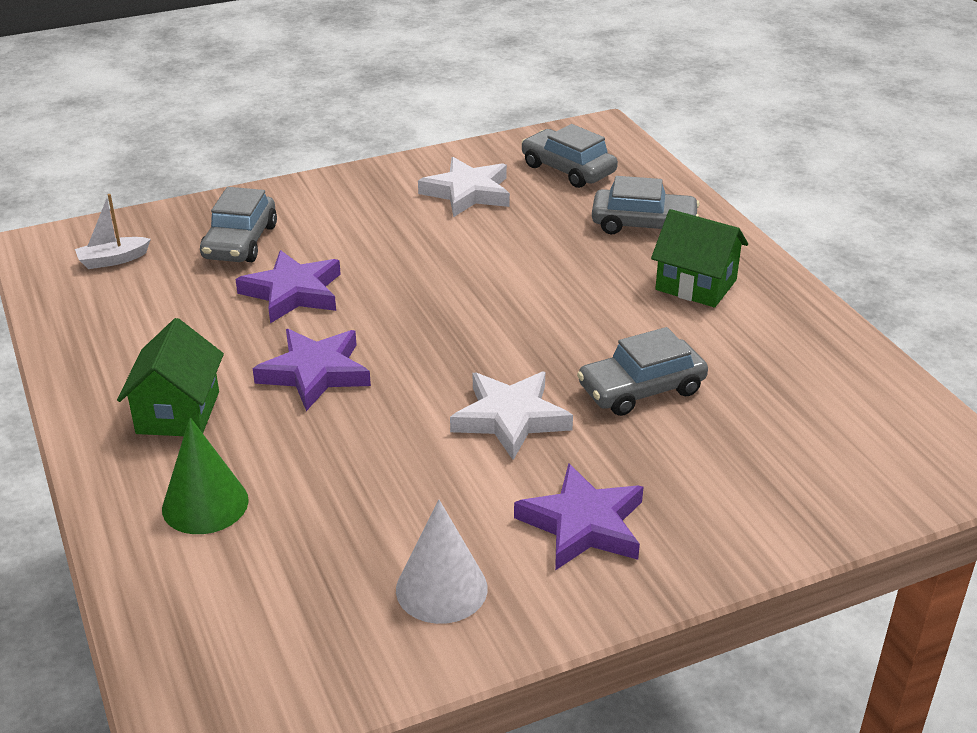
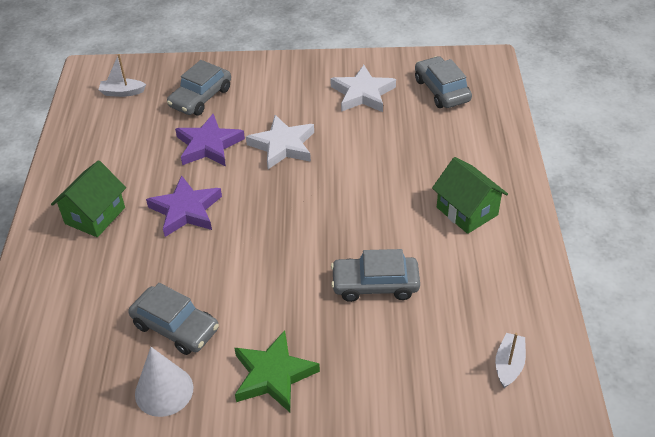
camera: 25 degrees right, 10 degrees up
green cone [162,417,249,534] -> none
white star [450,372,573,460] -> white star moved to [246,115,314,169]
purple star [514,463,643,570] -> green star [234,330,320,412]
grey car [592,176,700,234] -> grey car moved to [128,283,219,355]
none -> white boat [495,333,526,388]

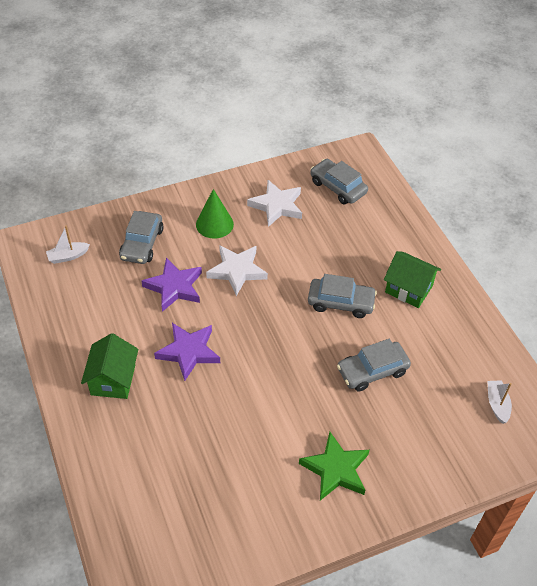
camera: 25 degrees left, 5 degrees up
grey car [128,283,219,355] -> grey car moved to [308,274,377,318]
white cone [135,347,193,417] -> none
none -> green cone [196,189,234,239]

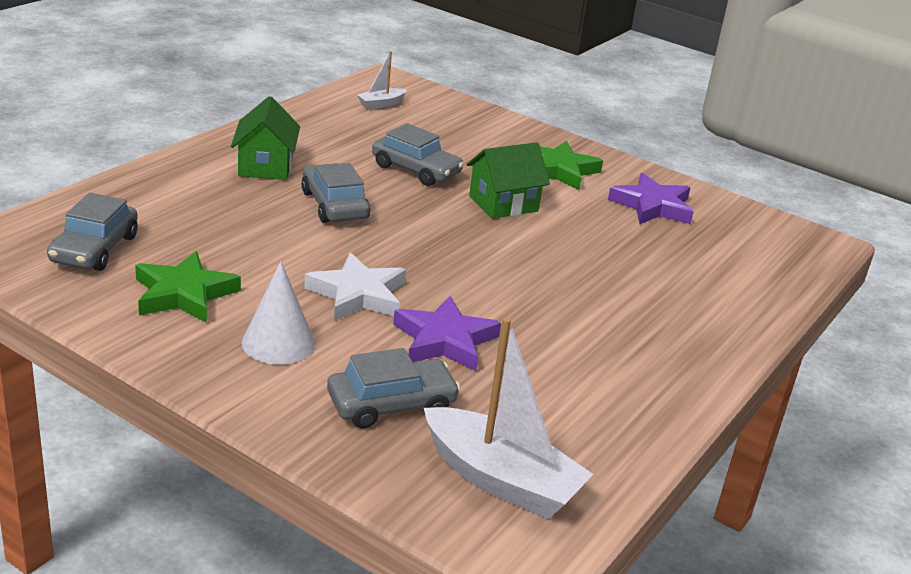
camera: 125 degrees left, 20 degrees down
white boat [46,226,90,264] -> white boat [424,317,593,519], size x2.03
green house [81,333,138,399] -> green house moved to [467,142,550,219]
purple star [154,323,220,381] -> purple star moved to [608,173,693,224]
green cone [196,189,234,239] -> white cone [242,261,315,365]
white star [247,180,302,227] -> green star [135,251,241,323]

